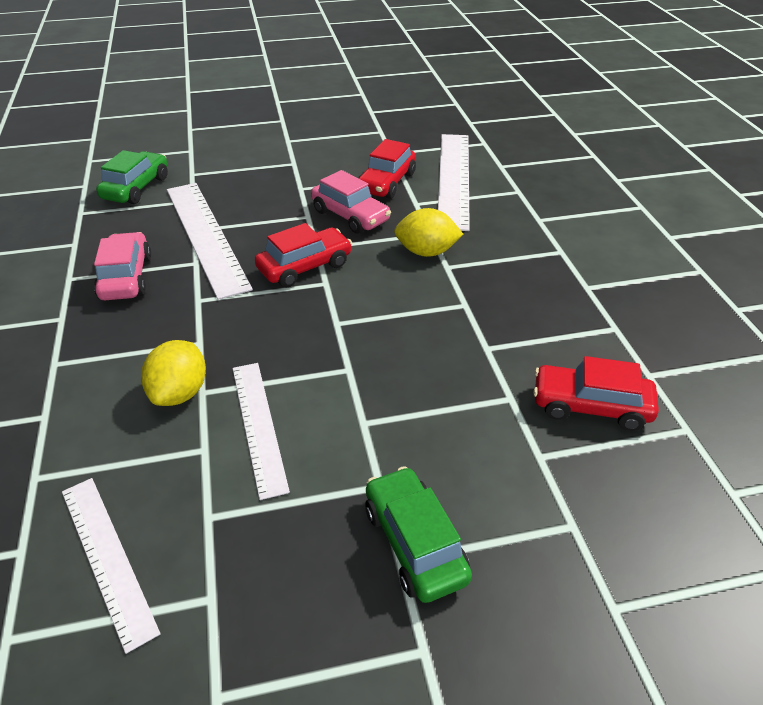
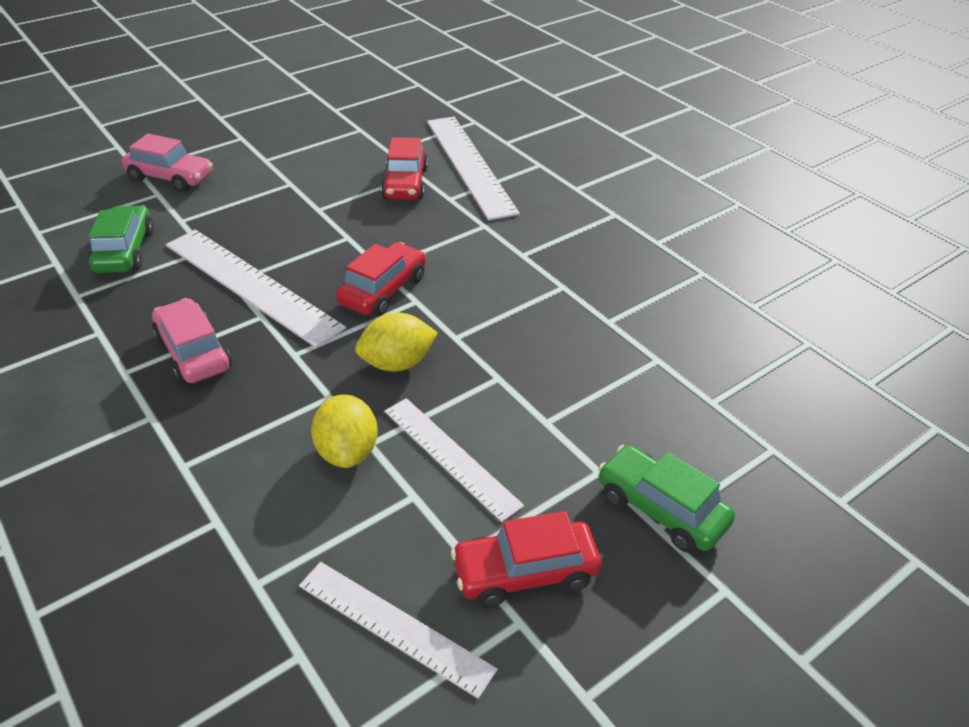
camera: 25 degrees left, 0 degrees up
pink car [311,170,391,234] -> pink car moved to [122,133,213,192]
yellow lemon [394,208,463,257] -> yellow lemon moved to [355,313,438,371]
red car [533,356,659,431] -> red car moved to [451,511,602,607]

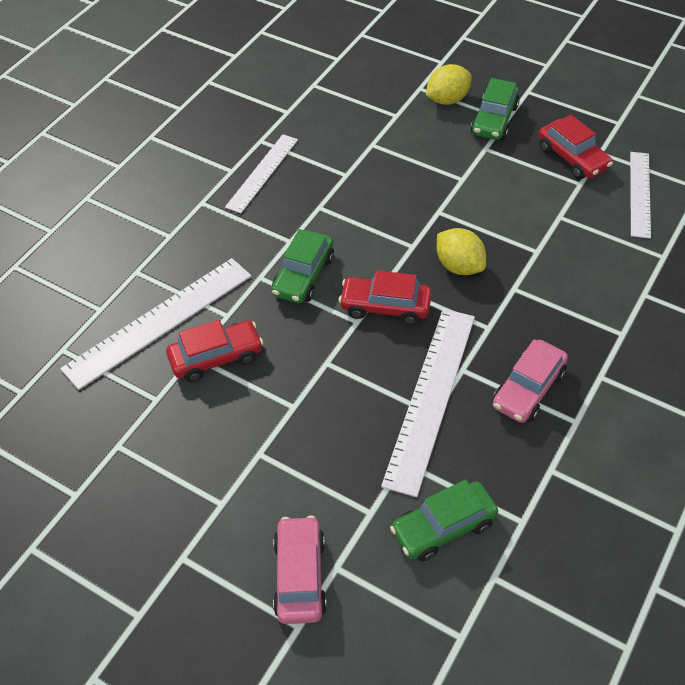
camera: 110 degrees left, 10 degrees up
yellow lemon [311,395,378,468] -> yellow lemon moved to [426,64,472,105]
white ruler [384,398,524,522] -> white ruler moved to [225,134,298,213]
none -> green car [271,229,334,303]

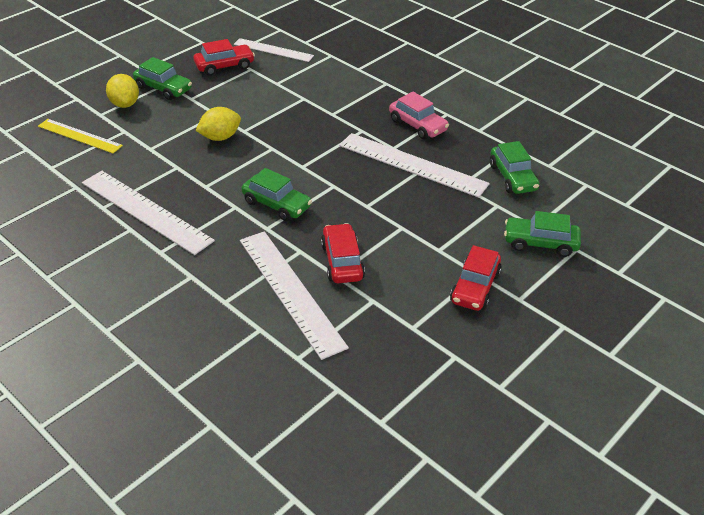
camera: 80 degrees left, 10 degrees down
white ruler [225,134,298,213] -> white ruler [82,171,215,255], size x1.59
pink car [273,516,327,624] -> green car [504,211,581,257]
red car [339,271,432,325] -> red car moved to [450,245,502,311]
yellow lemon [437,228,486,275] -> yellow lemon moved to [195,107,241,141]
none -> yellow ruler [38,119,123,153]

